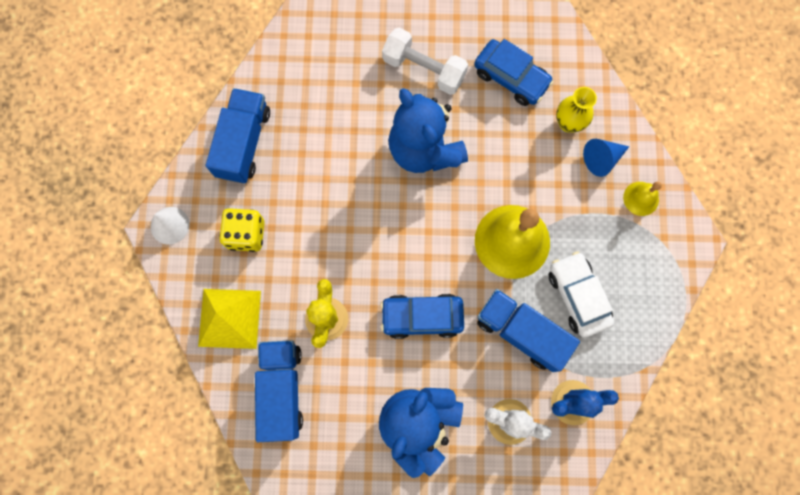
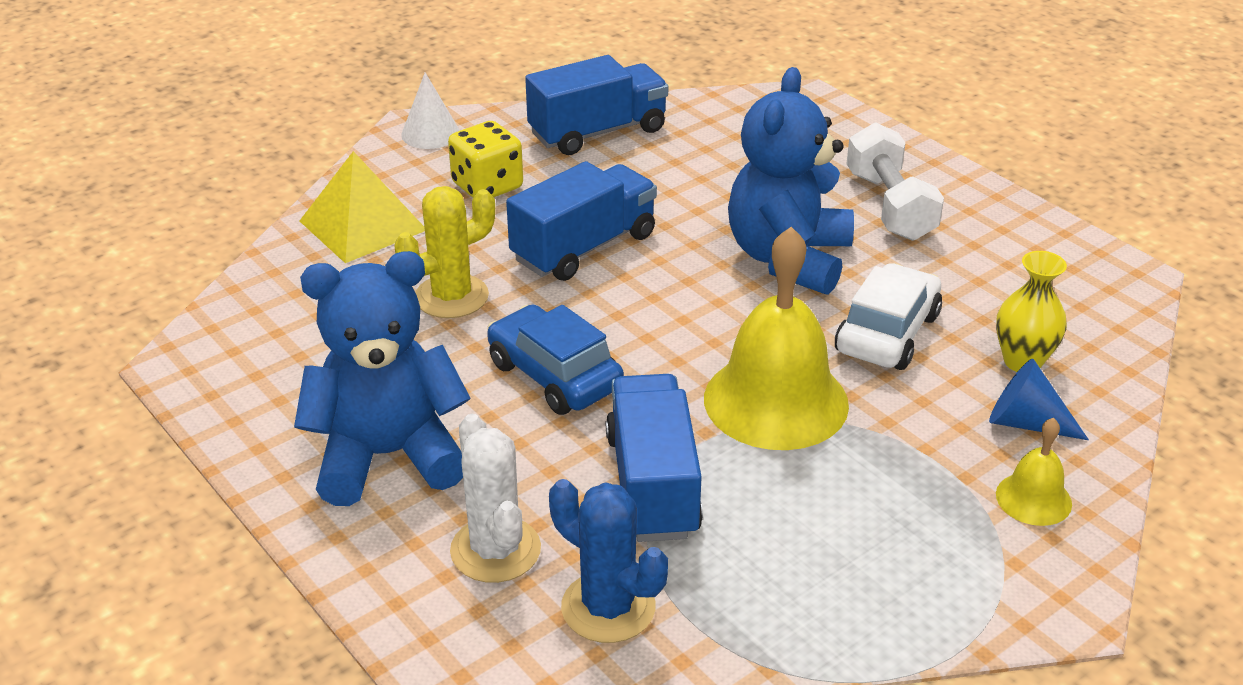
camera: 50 degrees right, 40 degrees down
blue truck [255,340,303,442] -> blue truck moved to [506,161,657,281]
blue car [474,39,553,106] -> none
white car [549,251,614,338] -> white car moved to [835,263,942,370]

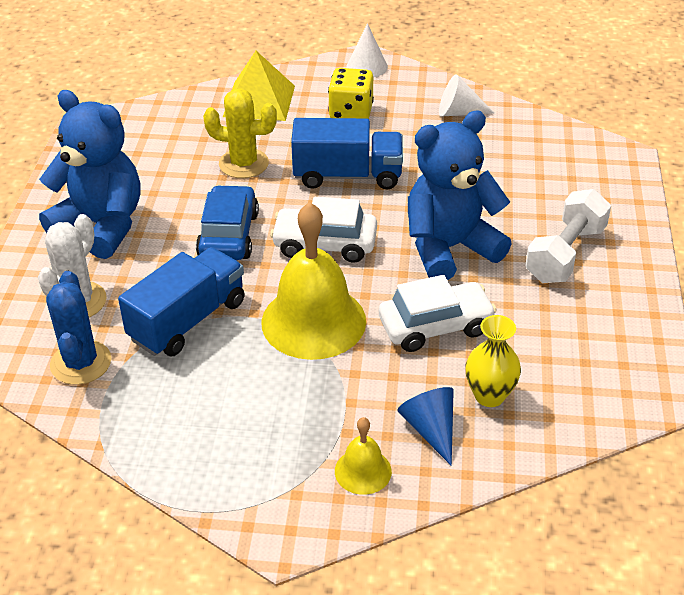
camera: 45 degrees right, 5 degrees up
blue truck [525,55,668,155] -> white cone [439,74,494,117]
none -> white car [270,197,377,263]

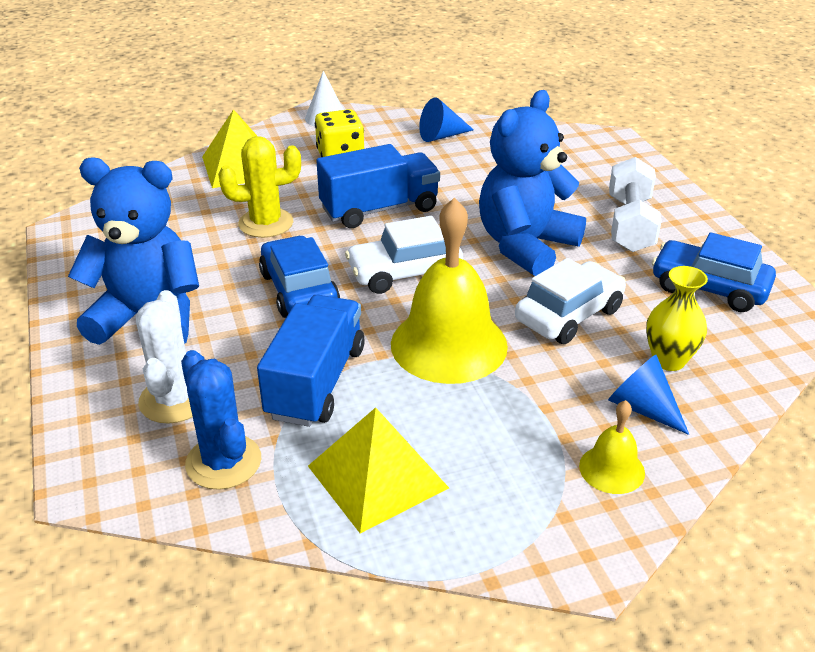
camera: 25 degrees left, 5 degrees down
white cone [439,74,494,117] -> blue cone [419,97,474,142]
none -> yellow pyramid [308,407,449,533]
none -> blue car [652,232,776,312]

